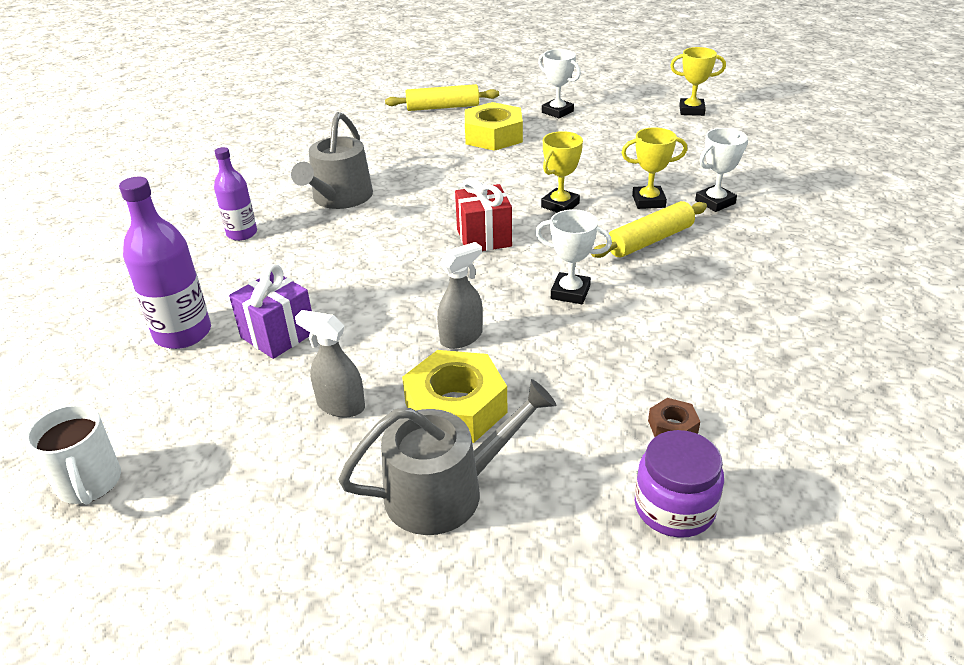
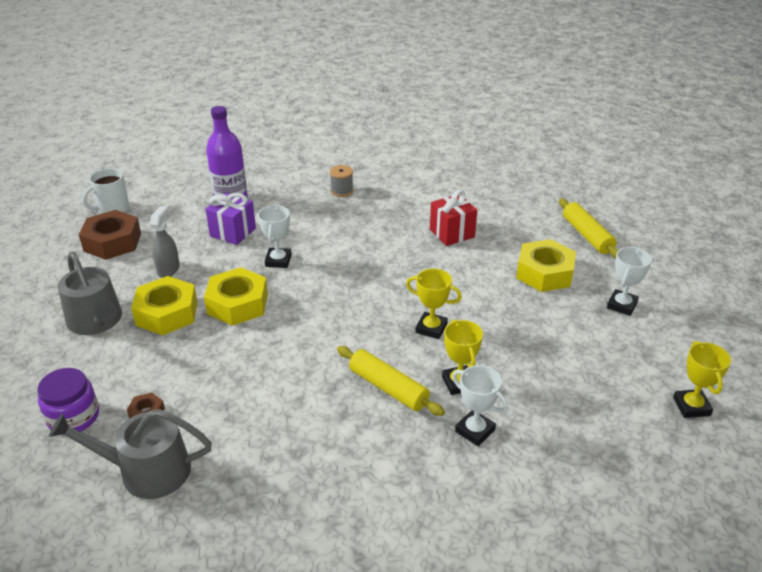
camera: 75 degrees right, 0 degrees up
purple bottle [214,147,257,241] -> grey spool [330,165,353,197]
grey watering can [291,112,373,209] -> grey watering can moved to [49,409,212,499]
grey spray bottle [437,242,483,349] -> yellow nut [204,267,268,326]
red gift [455,178,512,251] -> red gift moved to [430,190,477,246]
white trophy [536,209,612,304] -> white trophy moved to [258,205,292,268]
none -> brown nut [79,210,141,260]

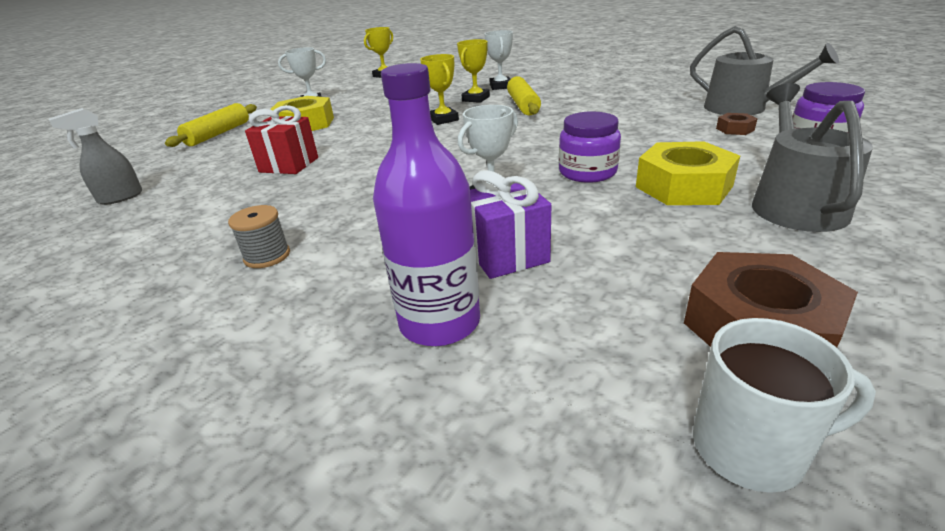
camera: 135 degrees left, 5 degrees down
grey spray bottle [150,206,180,278] -> grey spray bottle moved to [49,108,142,205]
yellow nut [204,267,268,326] -> purple jar [559,111,621,183]

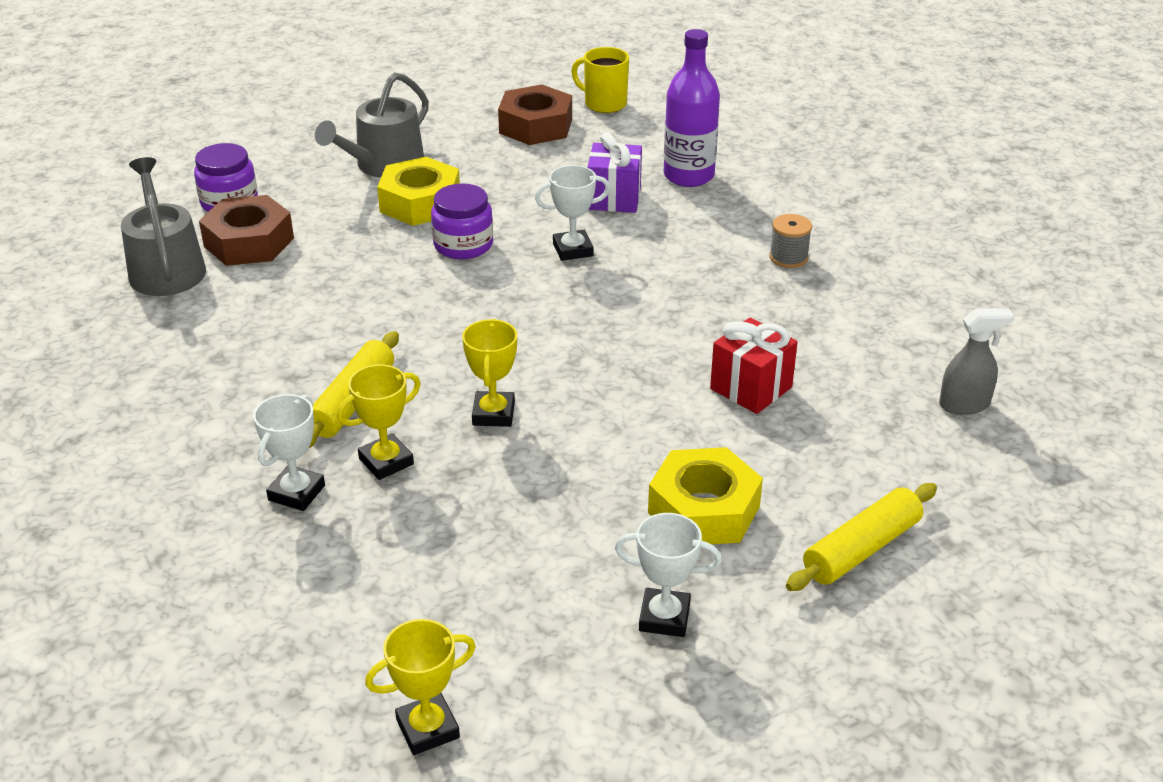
camera: 155 degrees left, 5 degrees up
white mug [693,318,876,493] -> yellow mug [571,47,629,113]
brown nut [716,113,757,135] -> brown nut [199,195,294,266], size x2.15

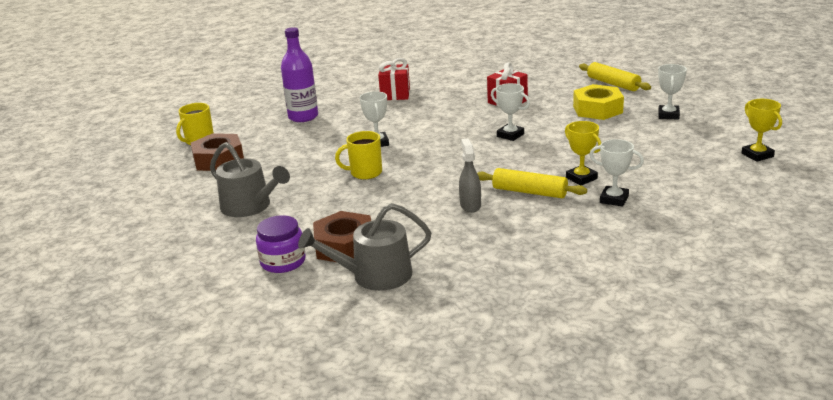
camera: 85 degrees left, 10 degrees down
yellow nut [377,157,460,226] -> none
purple jar [431,183,493,259] -> yellow mug [335,131,382,180]
yellow trophy [462,319,517,427] -> none
purple gift [587,132,642,213] -> none
grey spool [769,214,812,268] -> red gift [378,58,410,100]
grey spray bottle [939,309,1014,415] -> grey spray bottle moved to [459,138,481,213]
none -> white trophy [491,83,530,141]

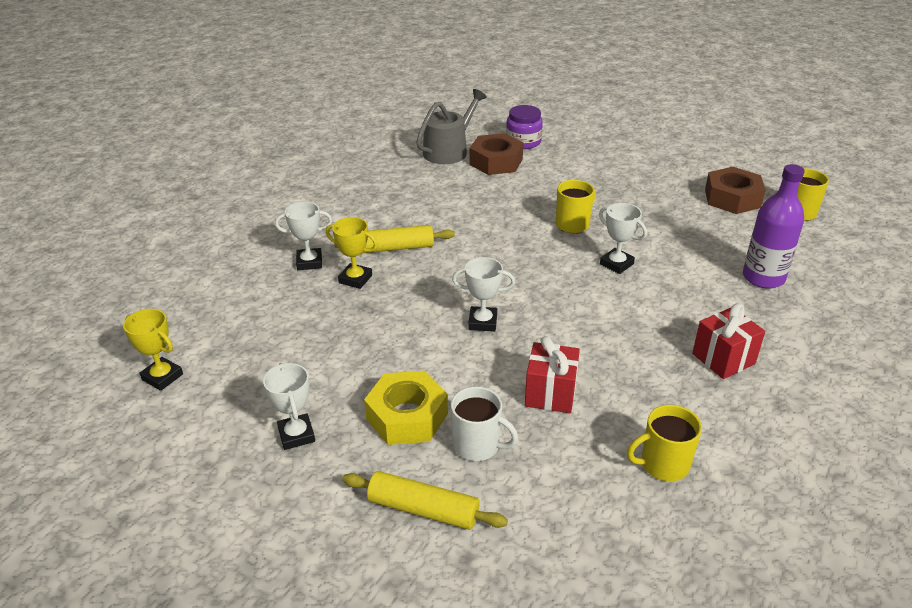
camera: 145 degrees right, 10 degrees up
grey watering can [210,142,290,217] -> none
grey spray bottle [459,138,481,213] -> none
none -> white mug [451,386,518,461]
none -> yellow mug [627,405,702,481]

